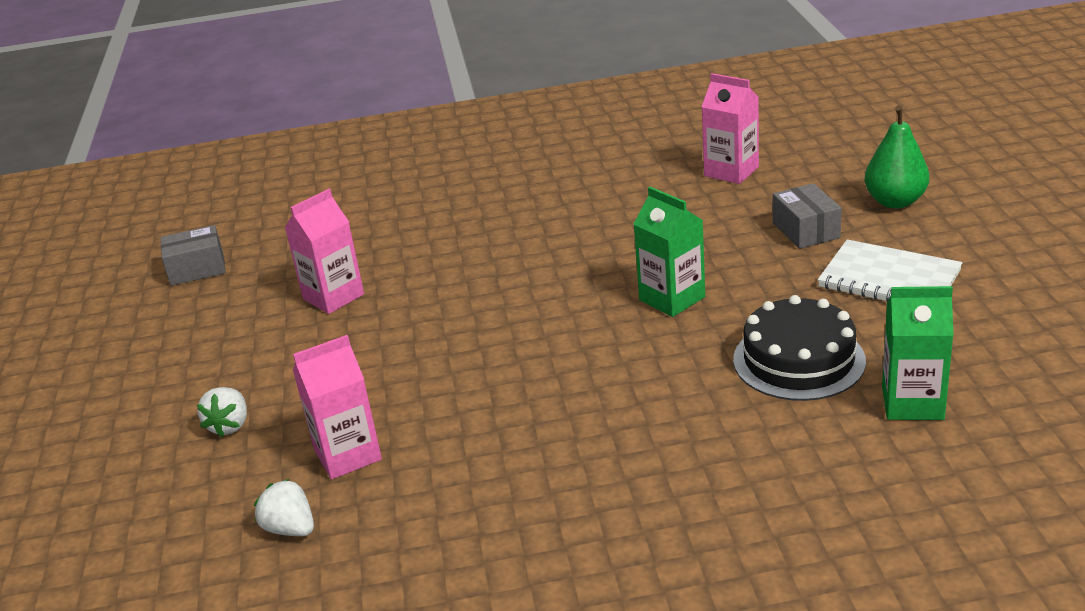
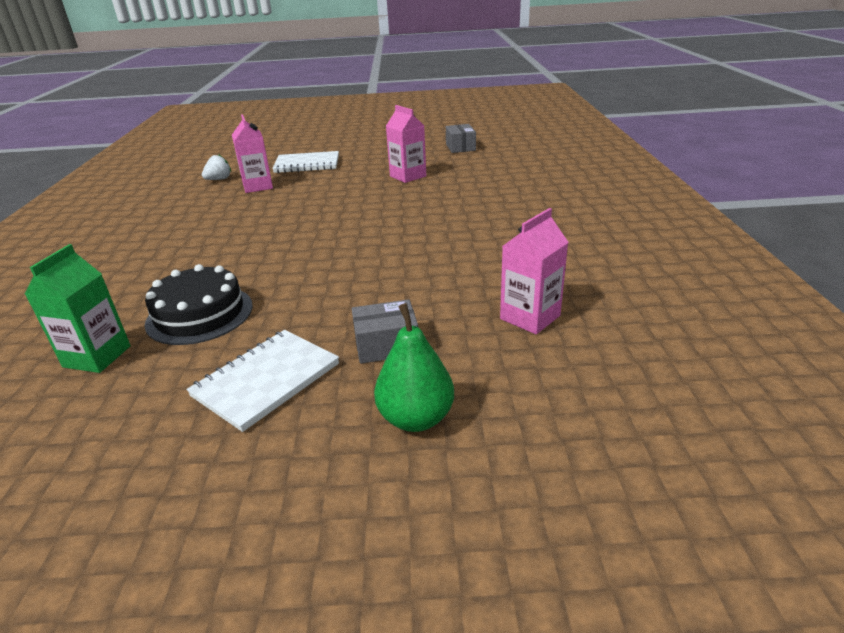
camera: 95 degrees right, 0 degrees up
white strawberry [197,387,247,437] -> white notebook [272,151,339,173]
green carton [634,187,705,317] -> none

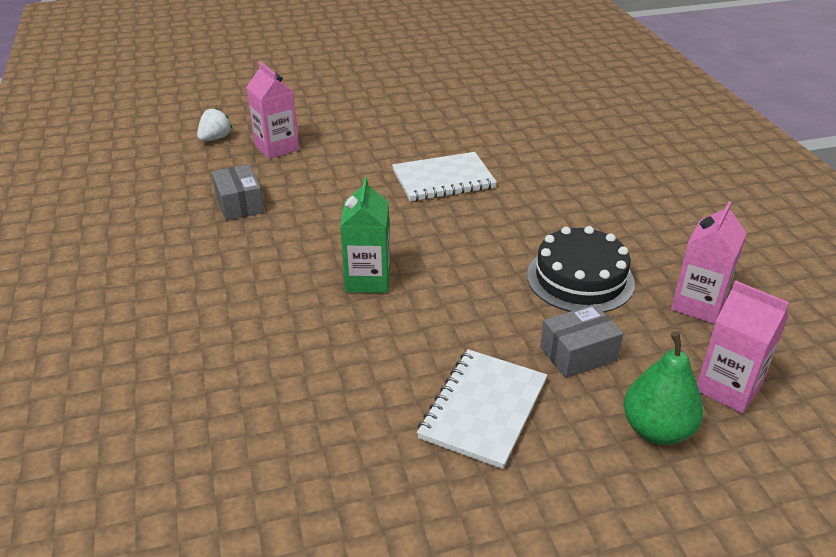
camera: 15 degrees left, 5 degrees up
green carton [25,244,131,373] -> green carton moved to [340,177,390,293]
black cake [145,264,253,345] -> black cake moved to [527,226,635,312]
white notebook [272,151,339,173] -> white notebook moved to [392,152,497,201]
pink carton [386,105,426,183] -> pink carton moved to [697,280,789,414]
grey box [446,124,476,153] -> grey box moved to [212,164,264,221]

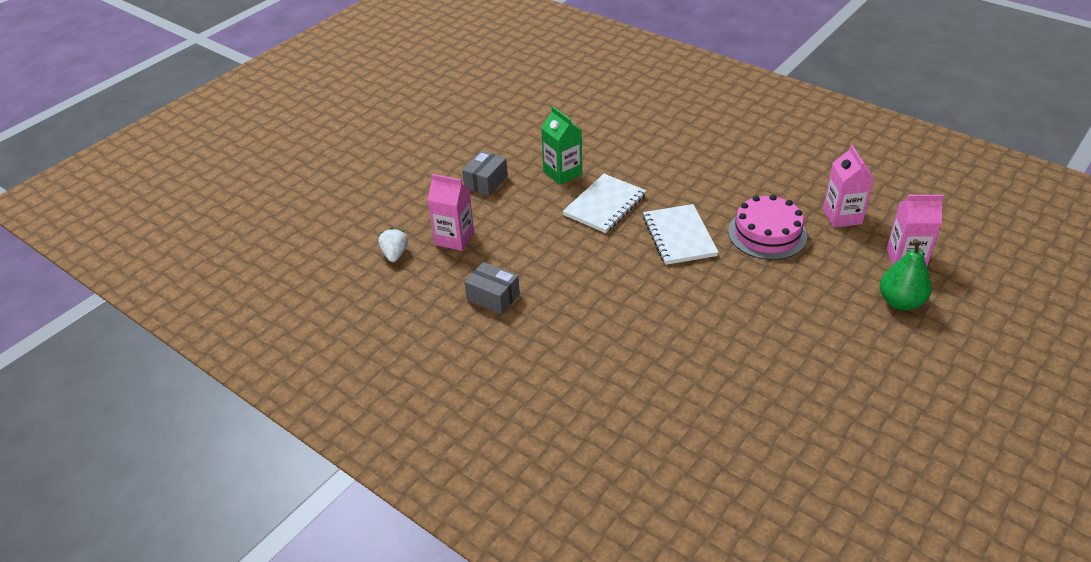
camera: 35 degrees left, 5 degrees up
green carton [340,177,390,293] -> green carton moved to [541,106,582,185]
white notebook [417,349,547,469] -> white notebook moved to [643,204,718,265]
black cake [527,226,635,312] -> pink cake [728,195,807,260]
grey box [540,304,623,378] -> grey box moved to [462,151,508,196]

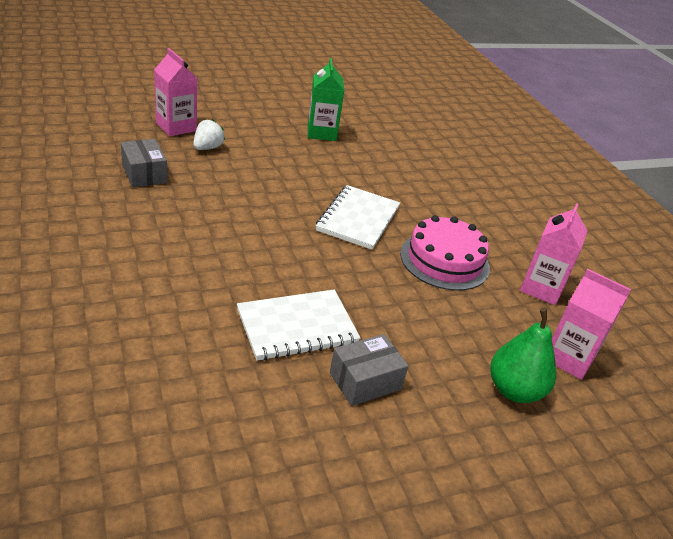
camera: 25 degrees right, 5 degrees down
white strawberry [378,228,408,262] -> white strawberry moved to [193,119,225,150]
grey box [462,151,508,196] -> grey box moved to [330,334,408,406]
white notebook [563,174,646,233] -> white notebook moved to [237,290,361,361]

